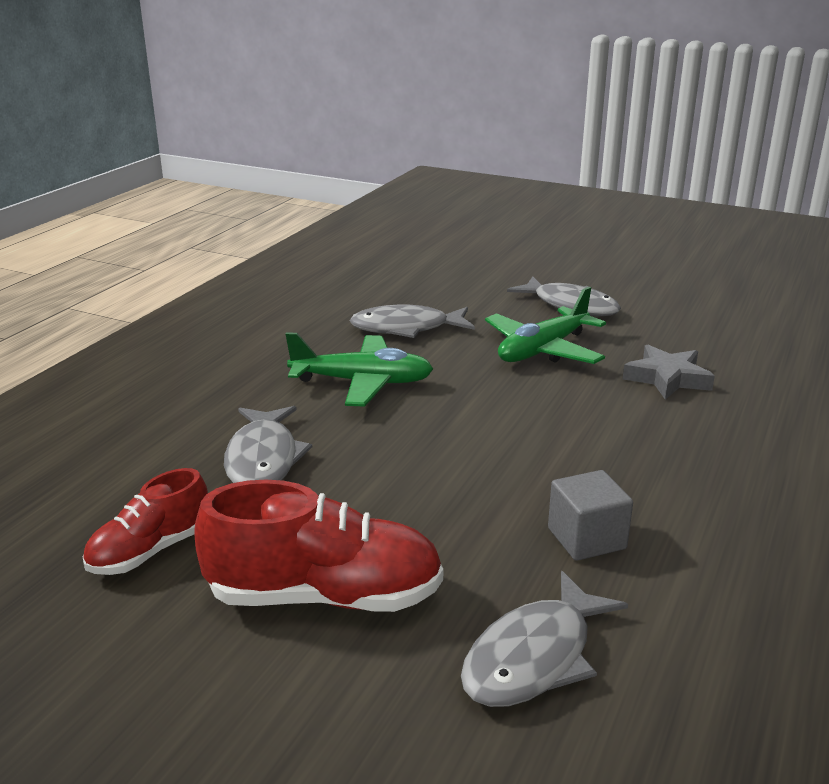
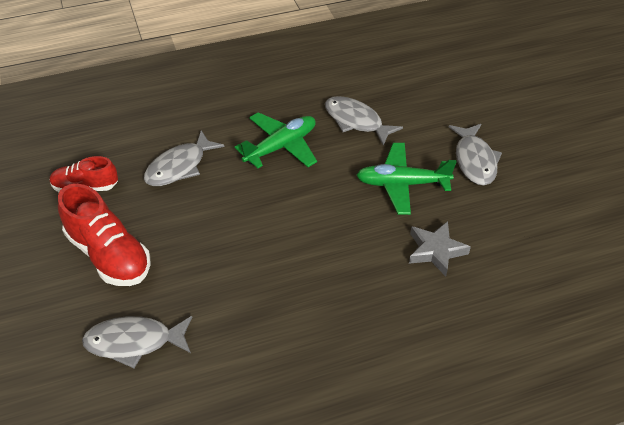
camera: 45 degrees right, 20 degrees up
green plane [286,332,433,407] -> green plane turned 90 degrees counterclockwise [235,112,317,168]
grey cube [548,470,633,561] -> none

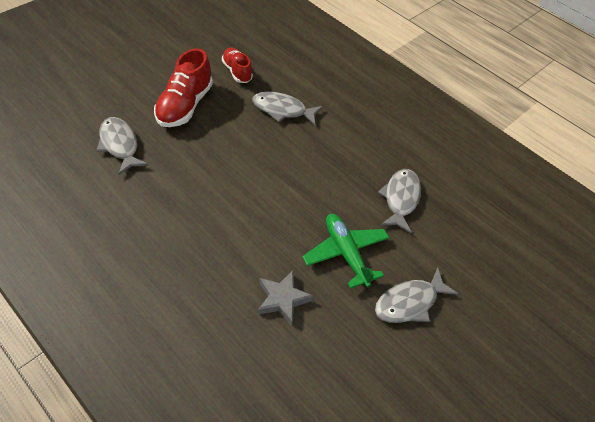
camera: 60 degrees right, 5 degrees up
green plane [235,112,317,168] -> none

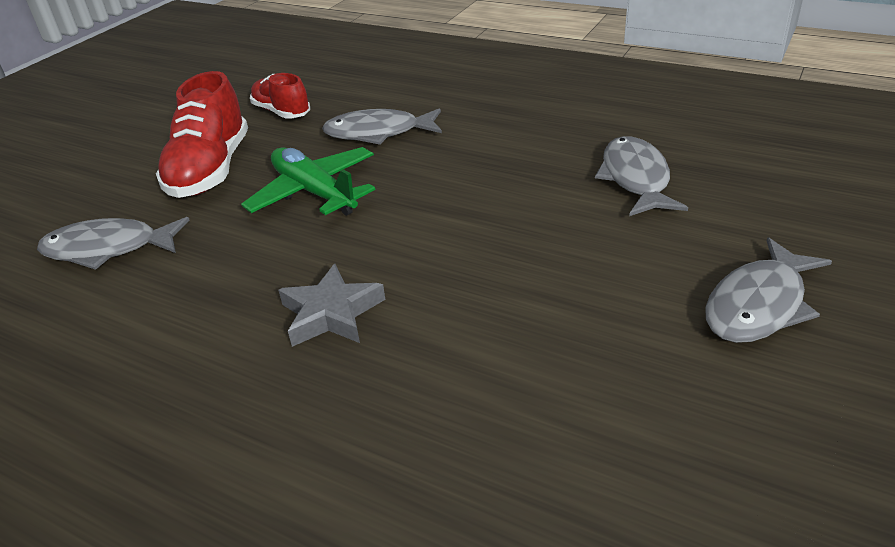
camera: 10 degrees left, 15 degrees down
grey fish [97,117,148,175] -> grey fish turned 45 degrees counterclockwise [37,217,190,270]
grey star [258,271,313,326] -> grey star moved to [278,264,386,347]
green plane [303,214,389,289] -> green plane moved to [241,147,376,216]

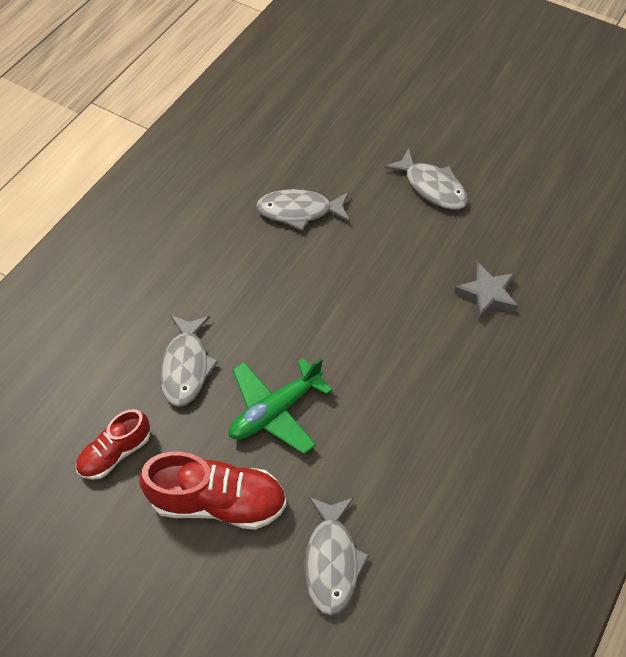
camera: 90 degrees left, 20 degrees up
grey star [278,264,386,347] -> grey star moved to [454,262,518,321]

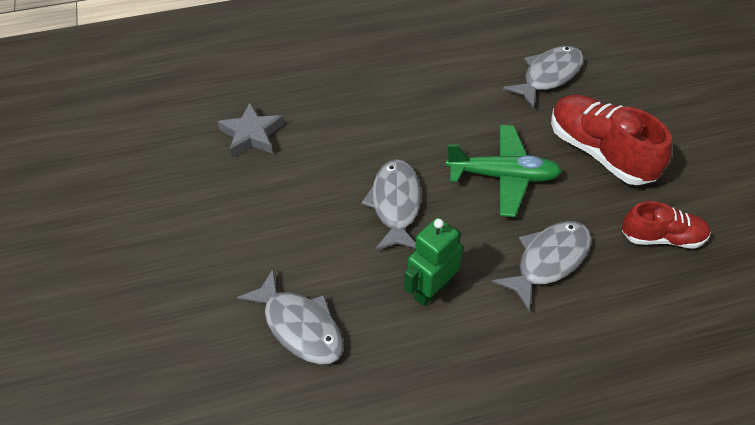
camera: 135 degrees left, 5 degrees down
grey fish [384,148,468,210] -> grey fish moved to [361,159,421,250]
none -> green robot [404,218,463,306]

